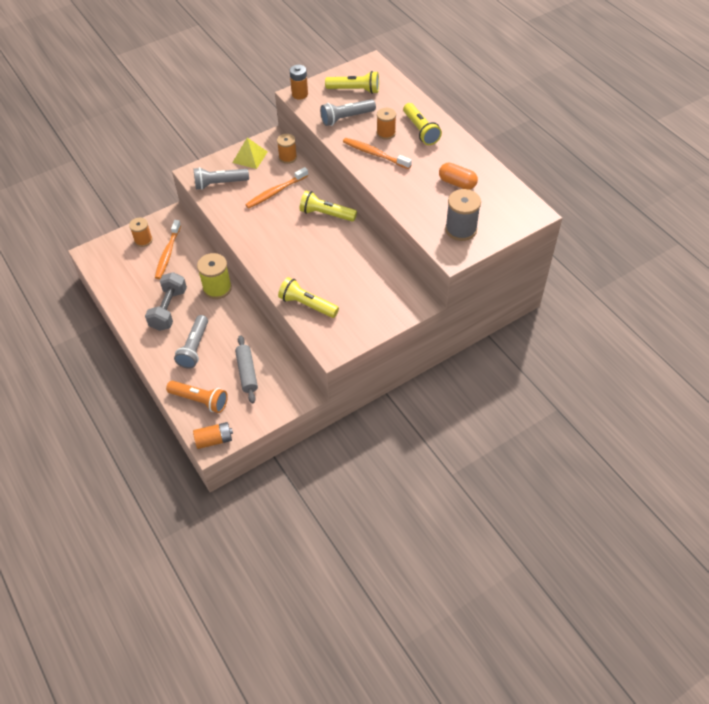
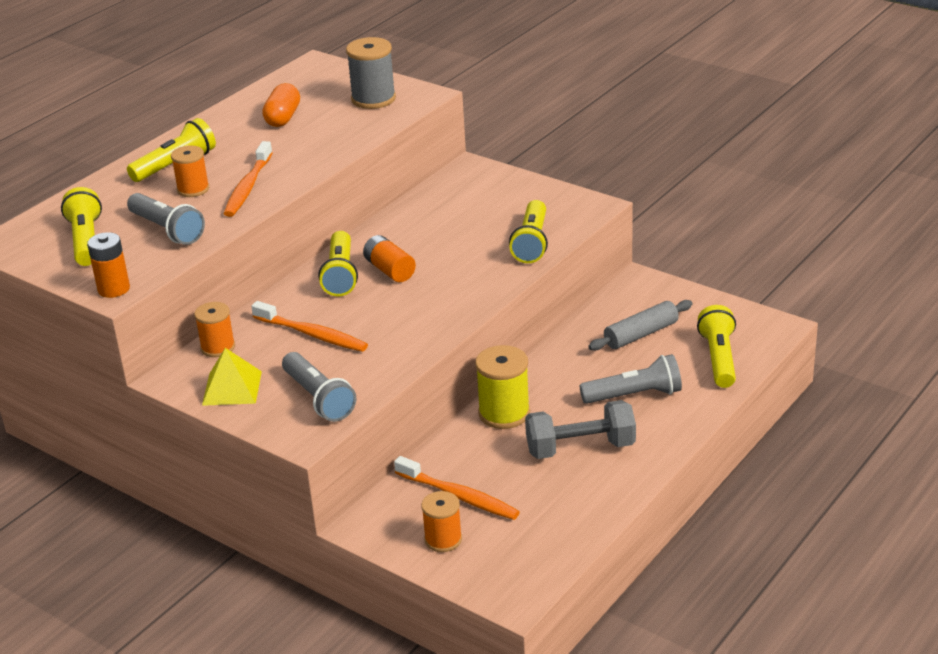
camera: 110 degrees left, 20 degrees down
orange toothbrush [155,220,181,279] -> orange toothbrush turned 45 degrees clockwise [394,456,520,520]
orange flashlight [166,381,228,413] -> yellow flashlight [697,305,736,388]
orange battery [193,422,233,449] -> orange battery moved to [363,235,416,282]

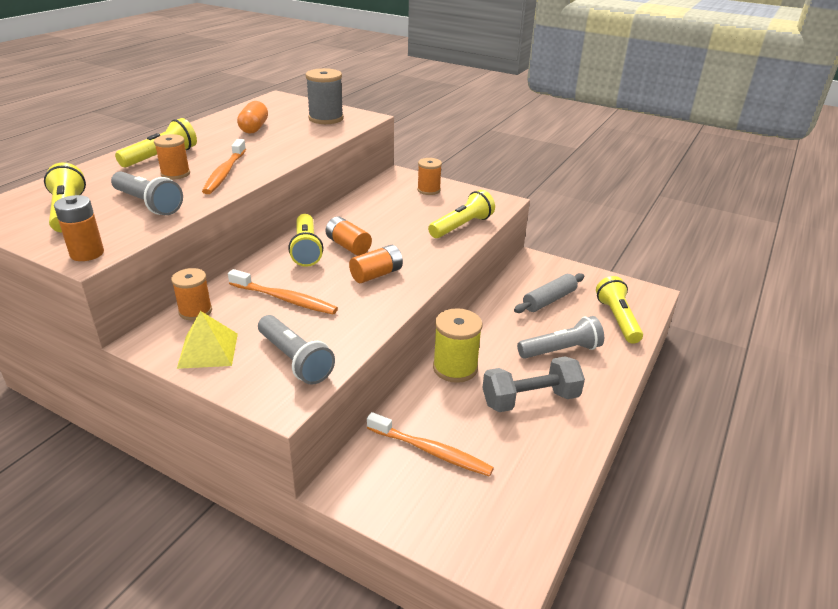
camera: 10 degrees left, 0 degrees up
orange spool [421,491,462,552] -> orange spool moved to [417,158,442,195]
yellow flashlight [509,200,548,263] -> yellow flashlight turned 135 degrees counterclockwise [428,190,495,238]
none -> orange battery [349,245,403,283]

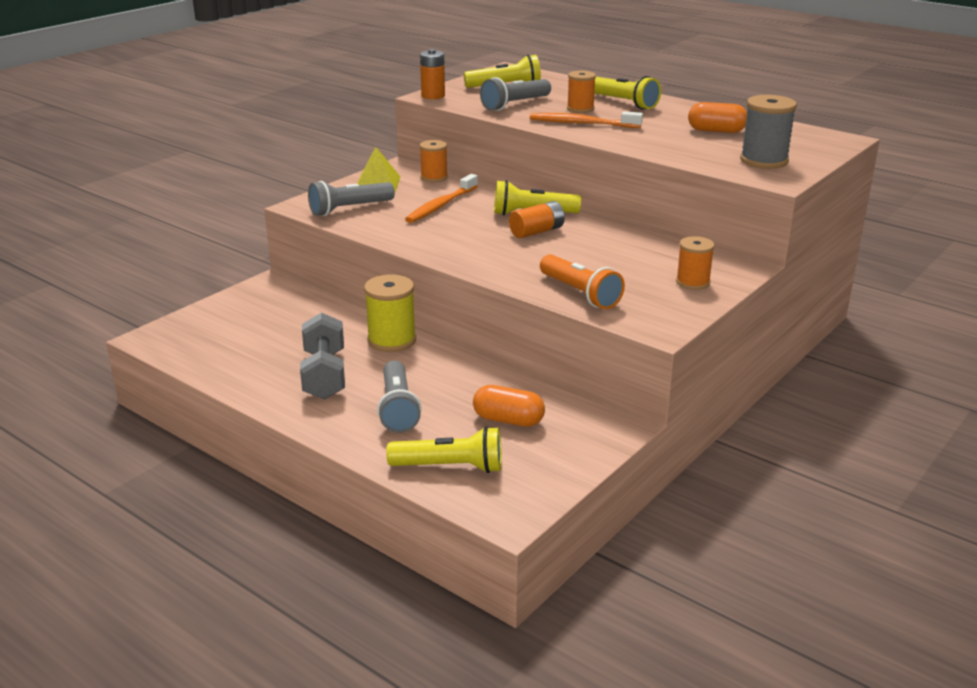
camera: 100 degrees right, 5 degrees down
orange battery [349,245,403,283] -> none
orange toothbrush [367,412,494,477] -> none
yellow flashlight [428,190,495,238] -> orange flashlight [540,254,625,309]
grey rolling pin [514,273,584,313] -> orange capsule [473,385,545,427]

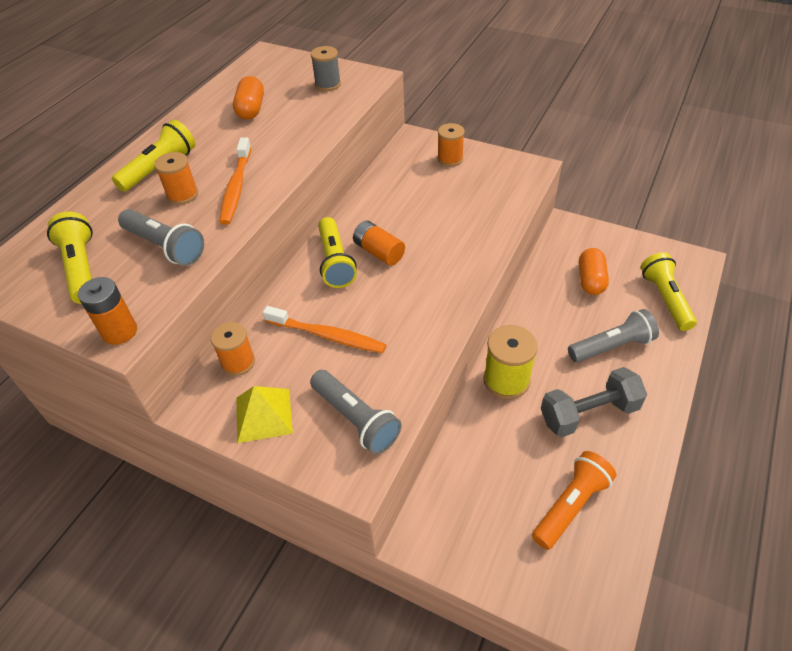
camera: 100 degrees left, 20 degrees up
orange flashlight [540,254,625,309] -> orange flashlight moved to [532,451,616,550]
grey spool [740,95,797,169] -> grey spool [311,46,341,91], size x0.66

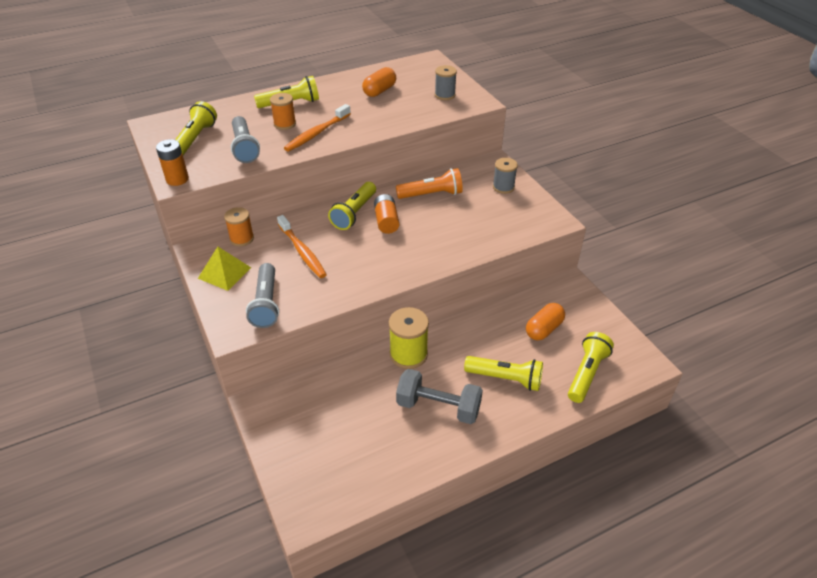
camera: 35 degrees right, 5 degrees down
orange spool [437,123,465,167] -> grey spool [493,158,518,194]
orange flashlight [532,451,616,550] -> orange flashlight moved to [396,168,463,199]
grey flashlight [568,309,659,363] -> yellow flashlight [464,356,543,391]

